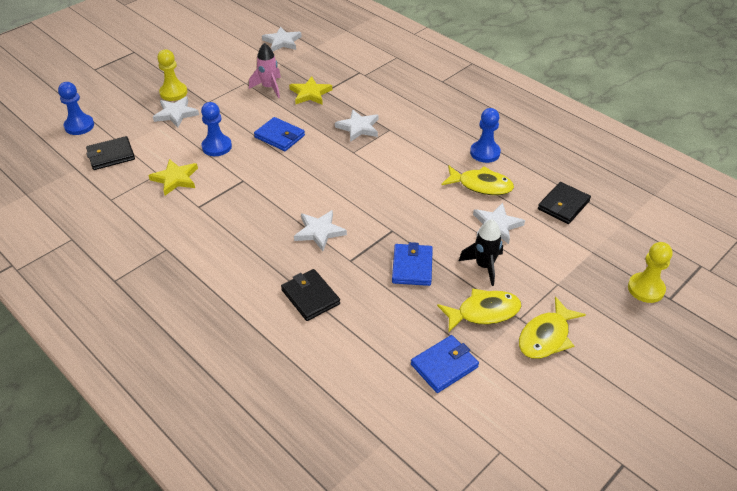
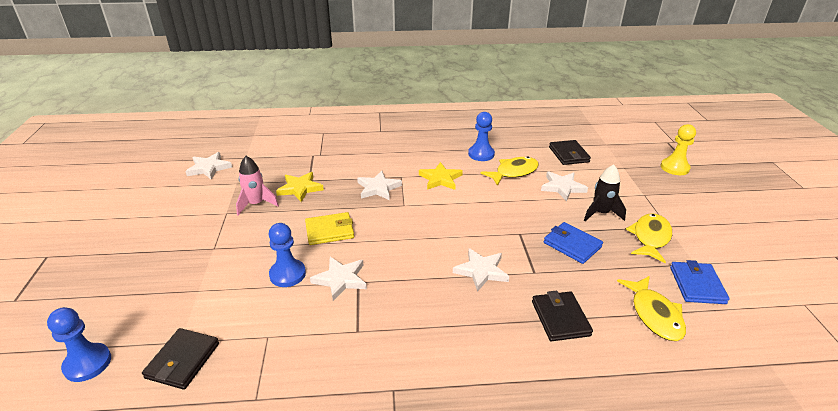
camera: 50 degrees left, 10 degrees down
yellow star [148,159,198,195] -> yellow star moved to [419,162,463,190]
white star [153,97,199,128] -> white star moved to [310,257,367,301]
yellow pawn [157,50,187,101] -> none
blue wallet [254,117,305,151] -> yellow wallet [305,212,354,245]
black wallet [281,269,340,321] -> black wallet turned 75 degrees clockwise [532,291,593,341]
yellow fish [519,297,586,359] -> yellow fish moved to [617,276,686,341]

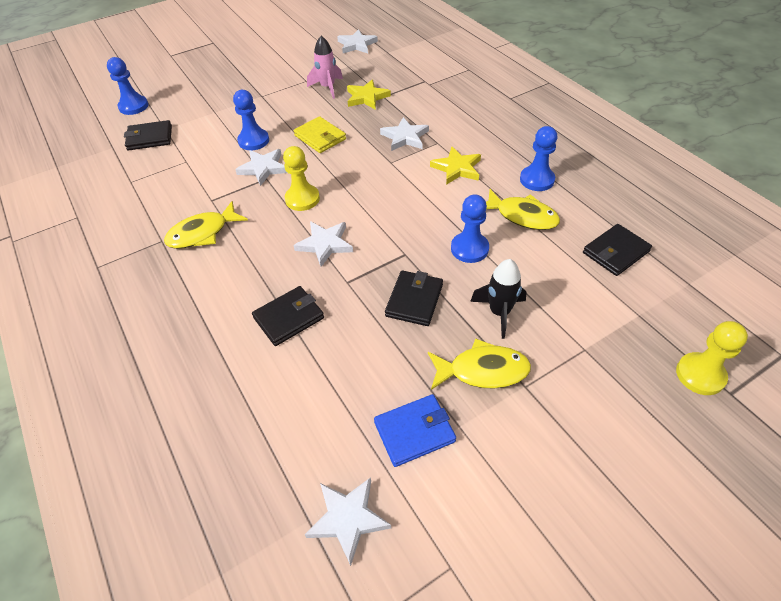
camera: 65 degrees right, 15 degrees up
white star [541,171,588,201] -> white star moved to [305,477,391,566]
blue wallet [544,222,603,264] -> black wallet [385,270,443,326]
yellow fish [617,276,686,341] -> yellow fish moved to [164,201,248,249]
none -> yellow pawn [283,146,320,211]
none -> blue pawn [451,194,489,263]

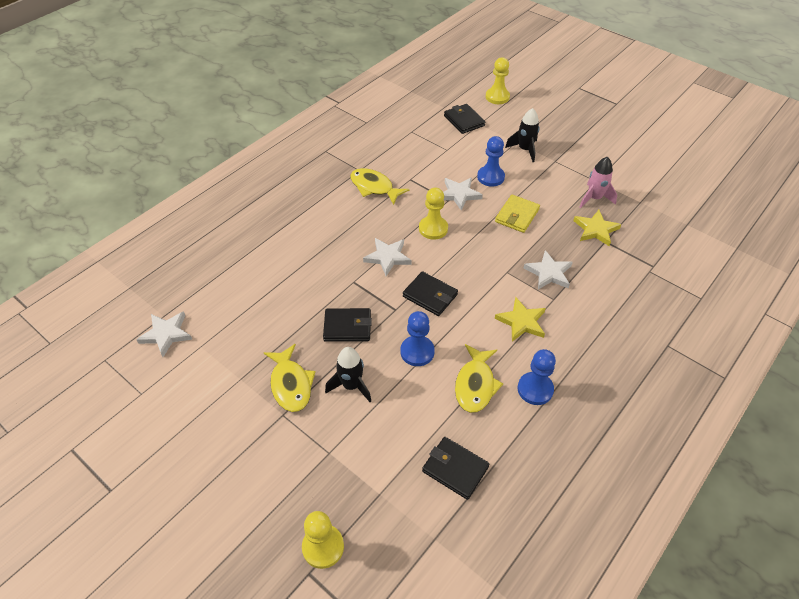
camera: 70 degrees right, 0 degrees up
blue pawn [107,57,148,115] -> yellow pawn [486,57,510,104]
black wallet [252,286,324,346] -> black wallet moved to [403,271,458,316]
white star [337,29,378,53] -> none
blue wallet [374,394,456,467] -> none
none -> black rocket [505,108,540,162]

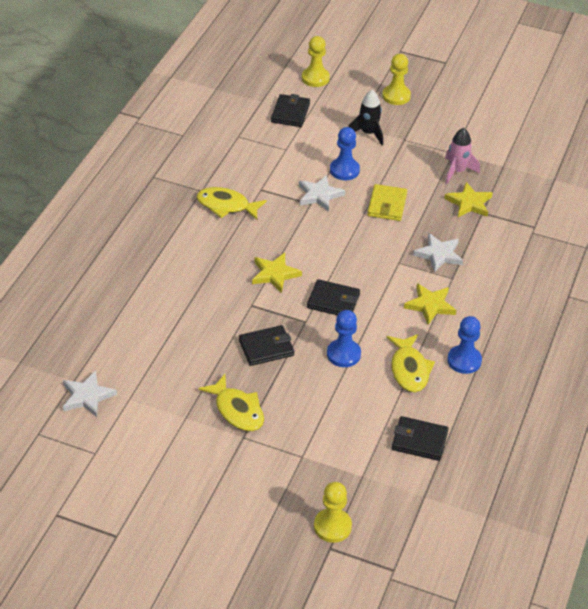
camera: 20 degrees left, 5 degrees down
black rocket [325,347,371,402] -> none
white star [363,238,412,276] -> yellow star [252,253,302,293]
yellow pawn [419,187,448,240] -> yellow pawn moved to [382,54,411,105]
black wallet [444,104,485,134] -> black wallet turned 60 degrees clockwise [271,94,310,127]

